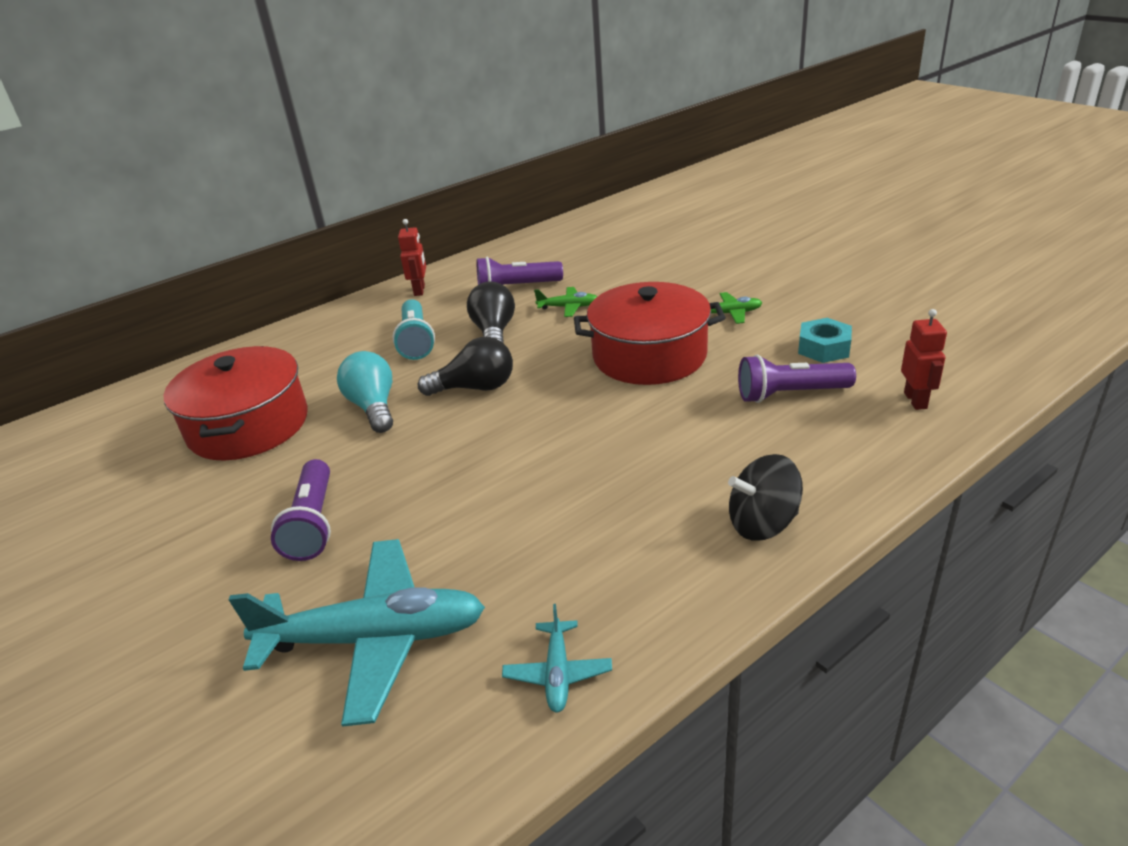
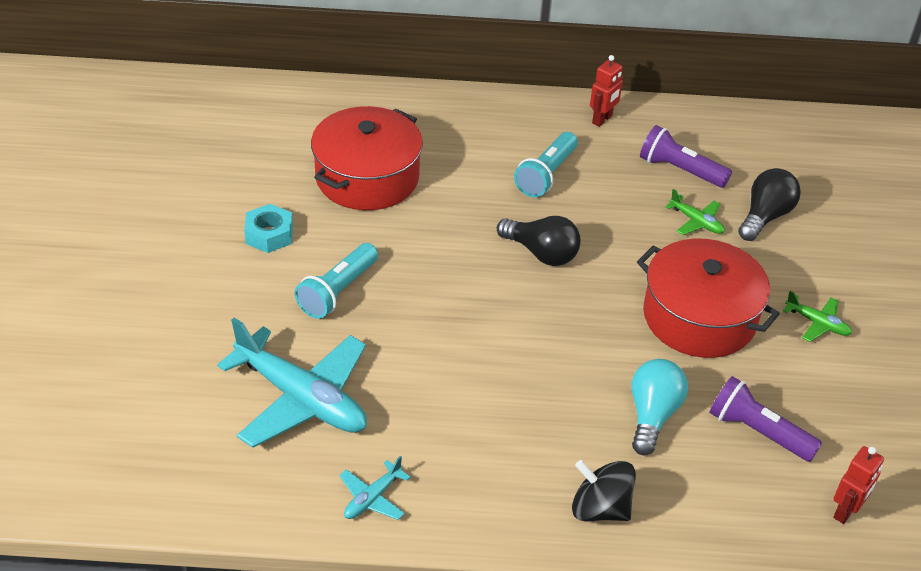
camera: 35 degrees right, 10 degrees up
purple flashlight [271,459,331,561] -> turquoise flashlight [295,243,378,319]
turquoise light bulb [337,351,393,433] -> turquoise light bulb moved to [631,359,688,455]
black light bulb [467,281,515,342] -> black light bulb moved to [738,168,801,241]
turquoise nut [798,318,852,363] -> turquoise nut moved to [244,204,293,253]

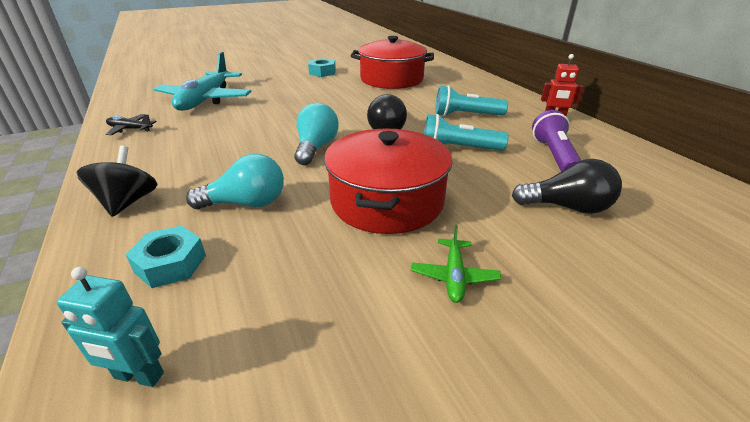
camera: 65 degrees right, 10 degrees down
turquoise flashlight [295,243,378,319] -> turquoise flashlight moved to [424,114,509,151]
turquoise plane [339,456,411,520] -> black plane [106,114,157,135]
green plane [665,189,725,235] -> none
purple flashlight [710,376,822,462] -> none
red robot [833,446,884,524] -> turquoise robot [57,267,164,387]
none -> turquoise nut [126,225,206,288]
none -> turquoise light bulb [294,103,339,165]

